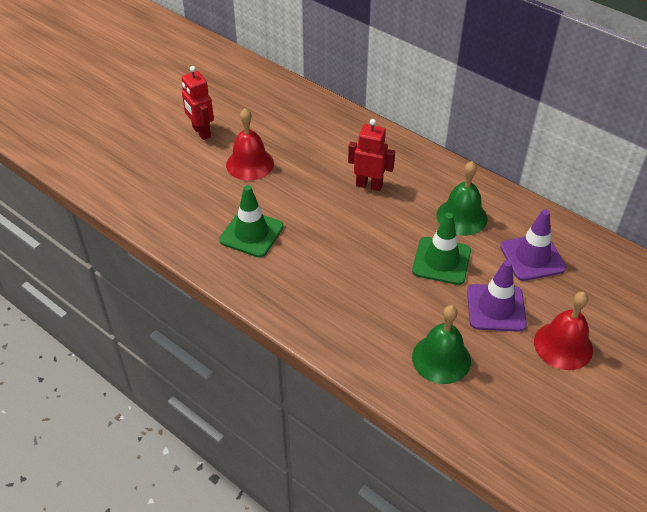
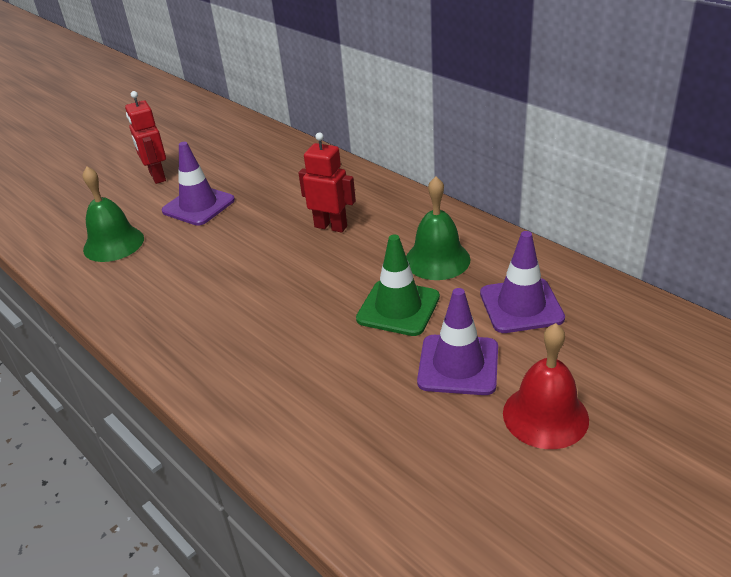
camera: 10 degrees right, 10 degrees down
green traffic cone [219,185,284,257] -> none
red bell [226,108,274,181] -> purple traffic cone [162,142,235,226]
green bell [412,305,471,384] -> green bell moved to [83,166,144,262]

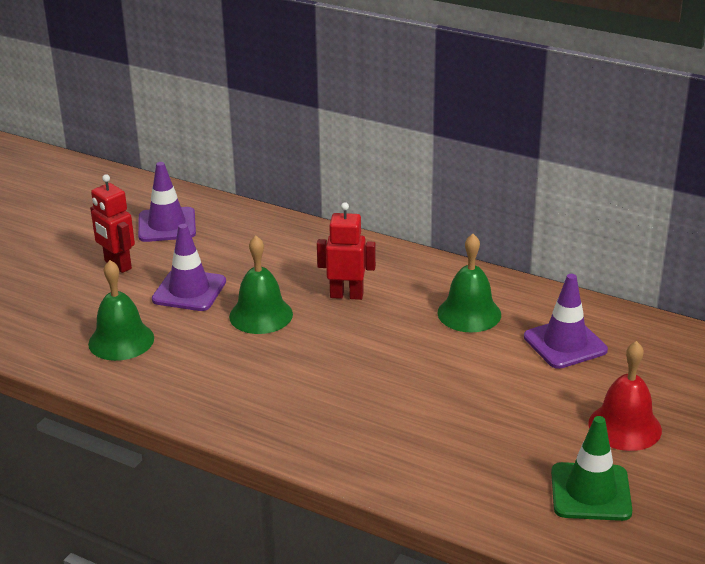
camera: 20 degrees left, 5 degrees down
green traffic cone [356,234,440,336] -> green traffic cone moved to [551,416,632,521]
purple traffic cone [417,288,498,395] -> purple traffic cone moved to [138,162,196,242]
none -> green bell [229,236,293,334]

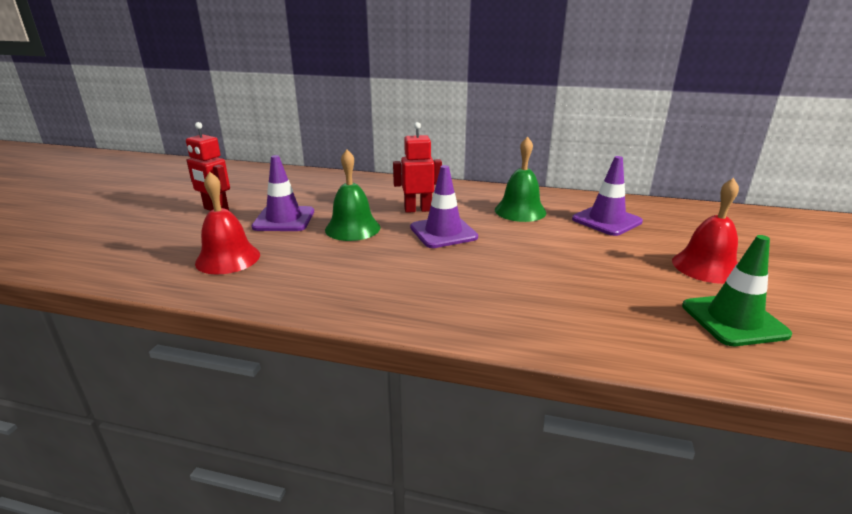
camera: 15 degrees left, 5 degrees down
green bell [88,260,154,361] -> red bell [195,172,260,274]
purple traffic cone [138,162,196,242] -> purple traffic cone moved to [410,165,478,248]

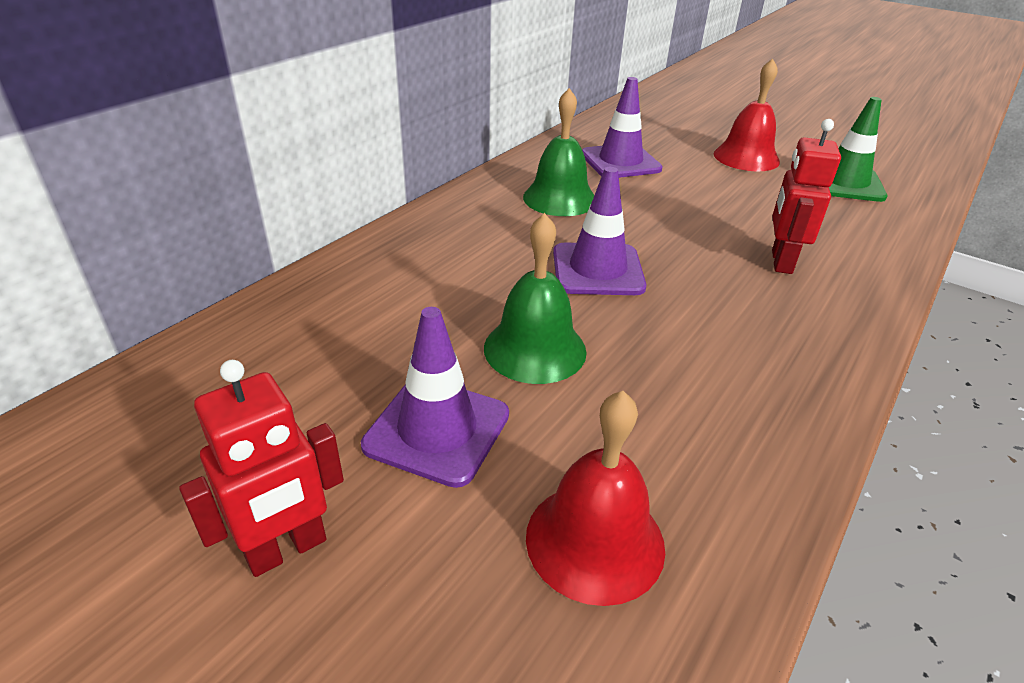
camera: 70 degrees left, 10 degrees up
red robot [393,122,442,213] -> red robot moved to [772,119,841,274]

